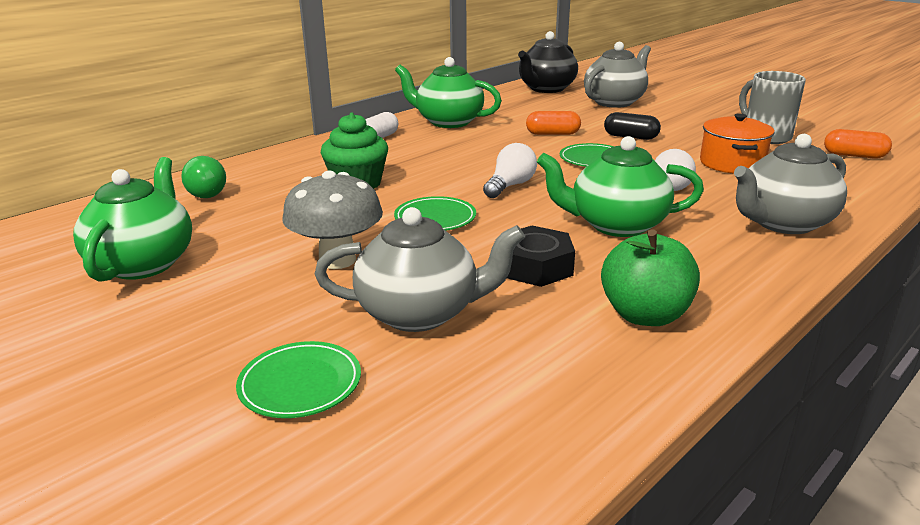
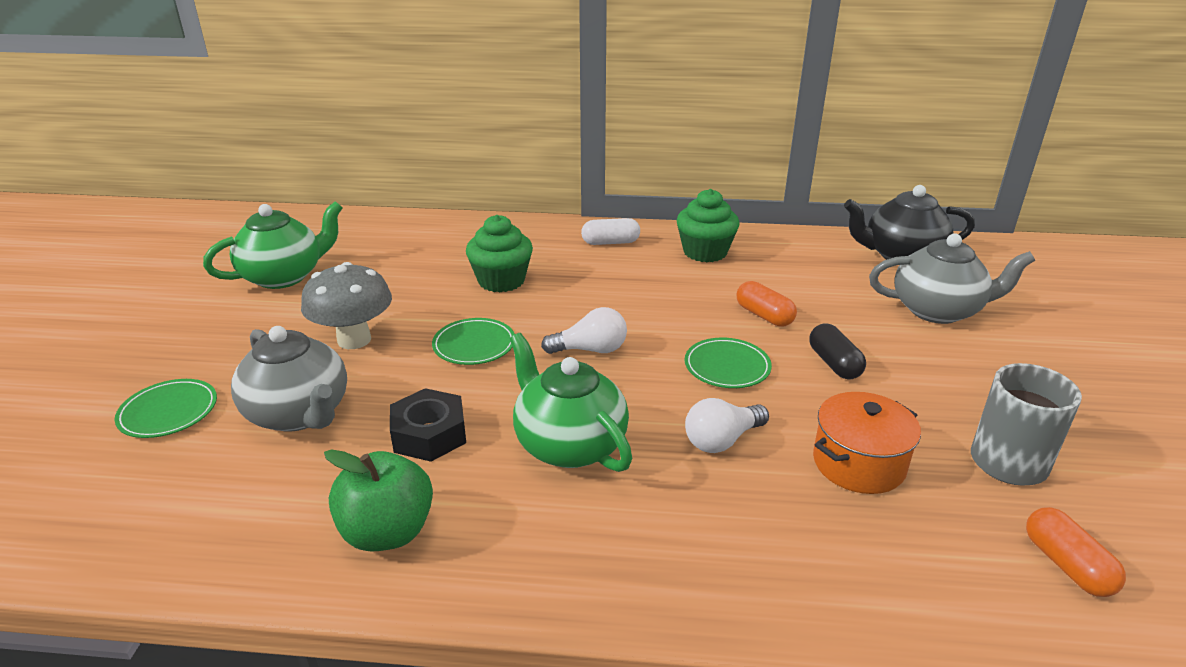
camera: 50 degrees right, 5 degrees up
green light bulb [181,156,226,198] -> none
green teapot [395,57,502,128] -> green cupcake [676,189,740,262]
grey teapot [734,134,847,234] -> none

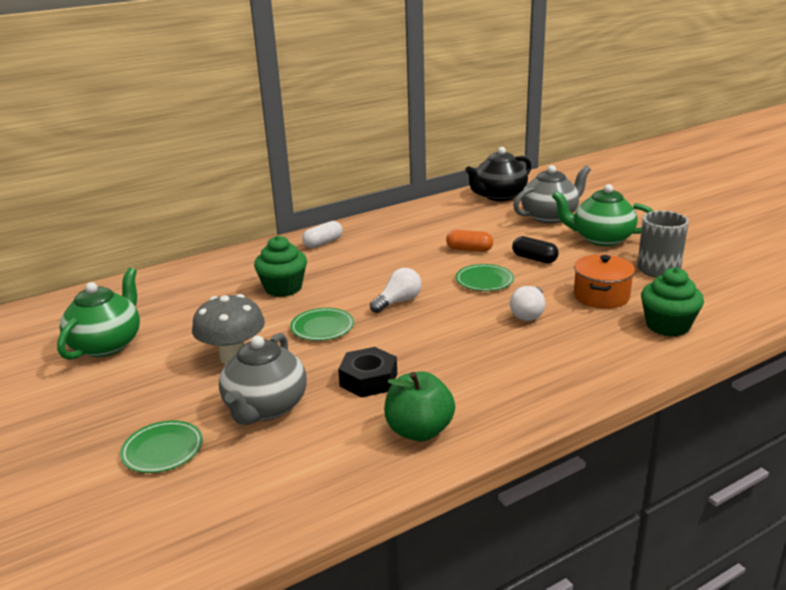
camera: 35 degrees left, 5 degrees down
grey teapot [231,326,347,432] -> grey teapot turned 90 degrees clockwise [219,333,307,425]
green teapot [510,333,632,472] -> green teapot moved to [552,184,653,246]
green cupcake [676,189,740,262] -> green cupcake moved to [641,267,704,337]
orange capsule [1026,507,1126,597] -> none

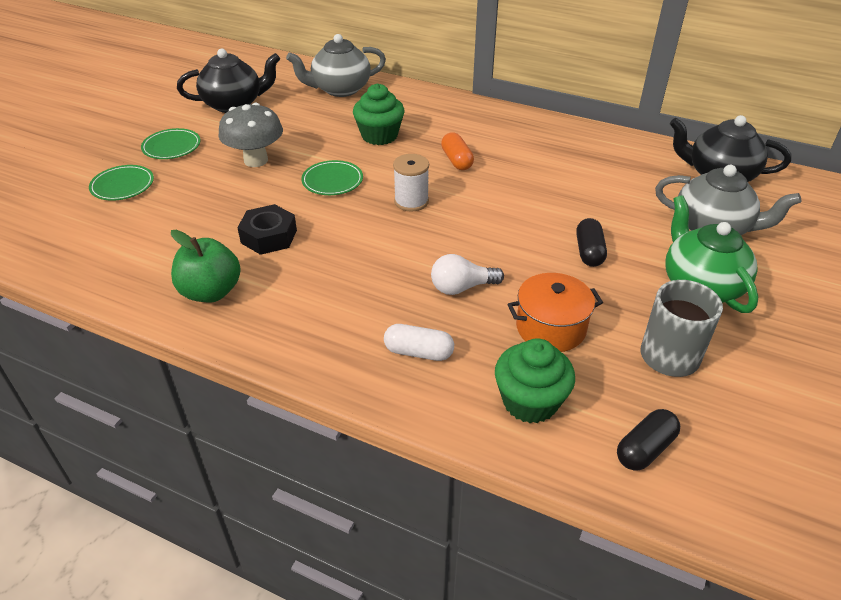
camera: 55 degrees right, 15 degrees up
green teapot [57,268,140,360] -> black teapot [177,48,280,113]
grey teapot [219,333,307,425] -> grey teapot moved to [286,34,386,97]
white capsule [302,221,343,248] -> white capsule moved to [384,324,454,361]
white light bulb [370,268,422,313] -> white spool [393,154,429,212]
orange capsule [446,230,493,252] -> orange capsule moved to [441,132,474,170]
green plate [456,264,514,291] -> green plate moved to [141,128,201,159]
none -> black capsule [617,409,680,471]

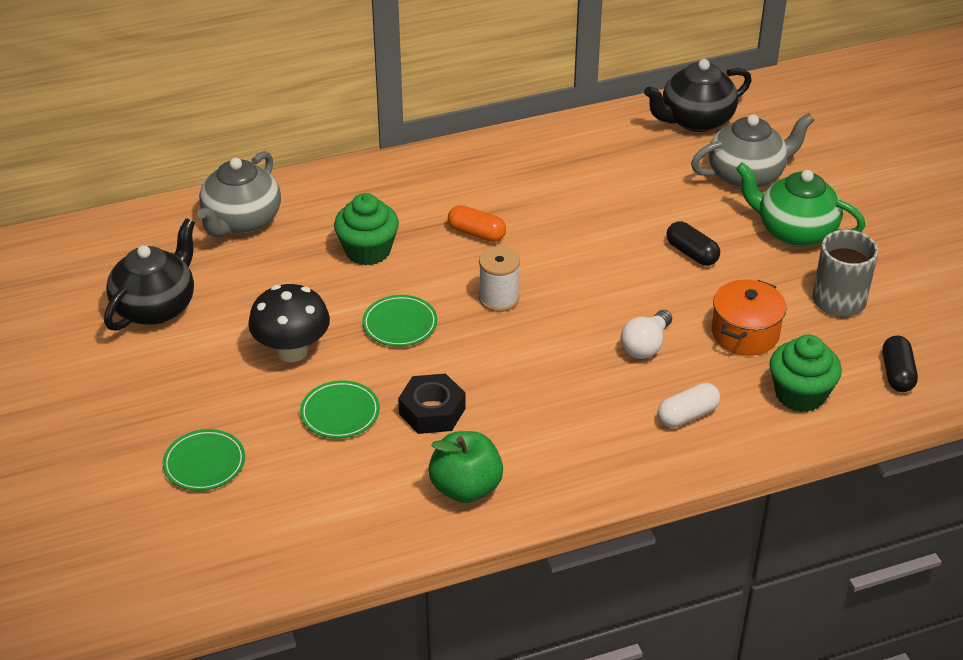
camera: 45 degrees left, 0 degrees up
green plate [141,128,201,159] -> green plate moved to [300,380,380,439]
grey mushroom [218,103,283,167] -> black mushroom [248,284,330,362]

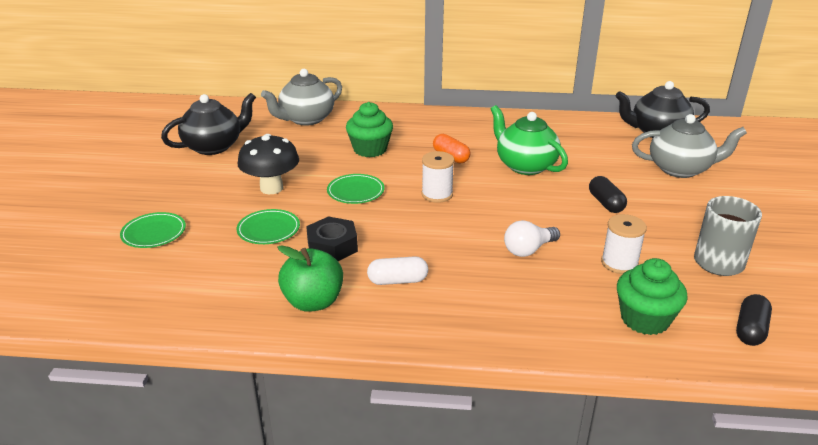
camera: 25 degrees right, 10 degrees down
white capsule [658,383,720,428] -> white capsule moved to [367,256,428,285]
orange pot [712,280,787,356] -> white spool [601,214,647,274]
green teapot [736,162,865,247] -> green teapot moved to [491,105,568,175]

